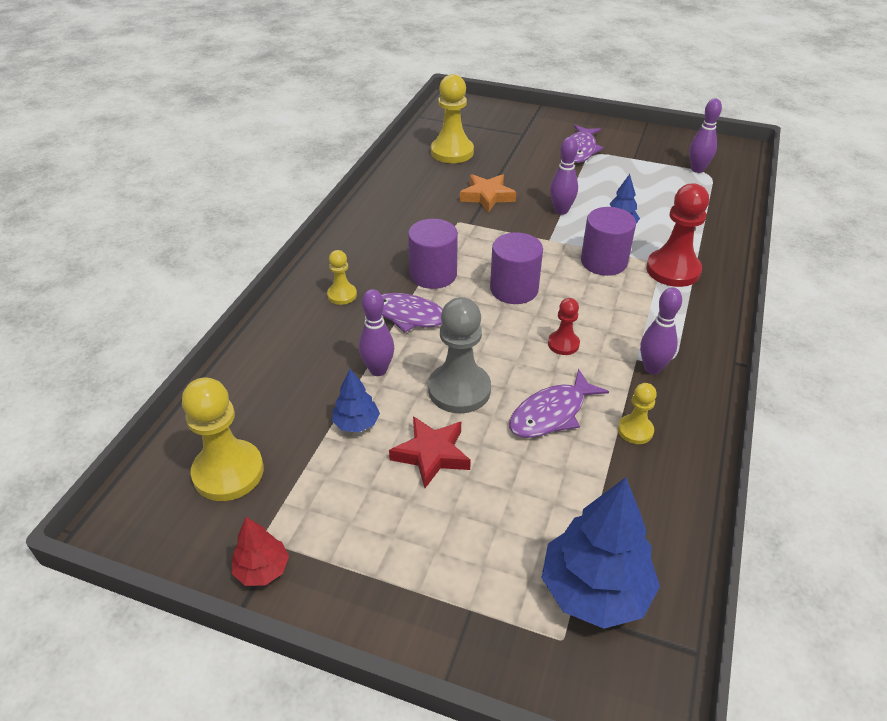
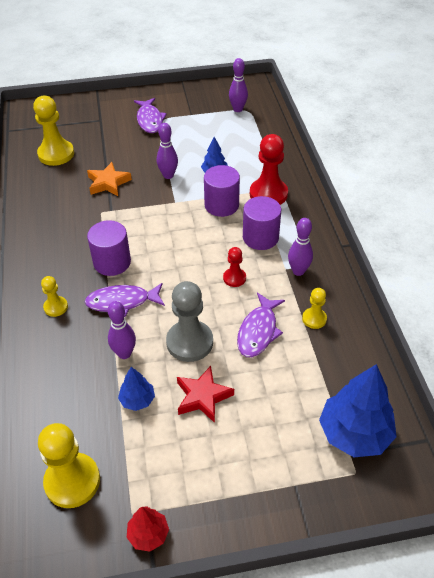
camera: 30 degrees left, 5 degrees up
purple cylinder [490,232,543,304] -> purple cylinder moved to [243,196,281,250]

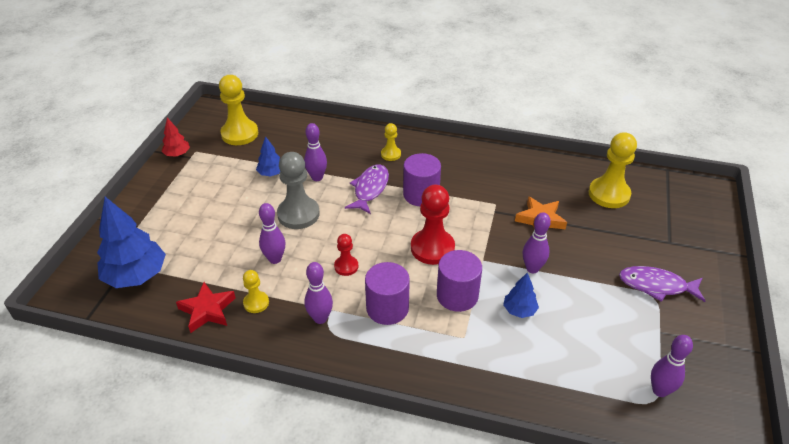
camera: 115 degrees right, 5 degrees down
red star [177,366,234,423] -> red star moved to [176,282,236,333]
purple fish [237,293,285,357] -> purple bowling pin [259,203,285,264]
red pawn [250,134,288,205] -> red pawn moved to [411,185,455,265]

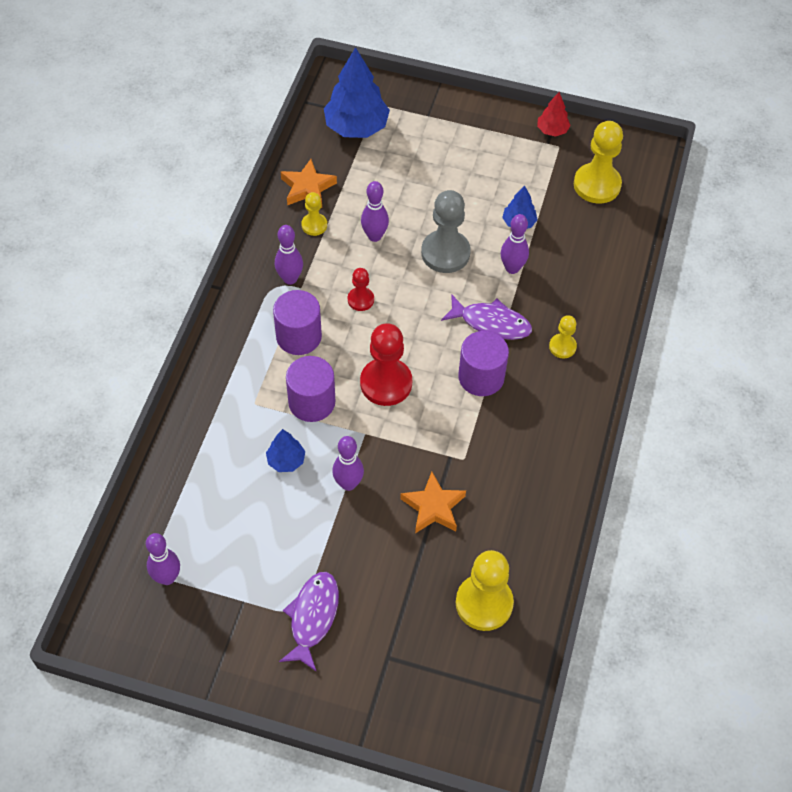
camera: 90 degrees right, 15 degrees up
red star [176,282,236,333] -> orange star [281,159,337,208]

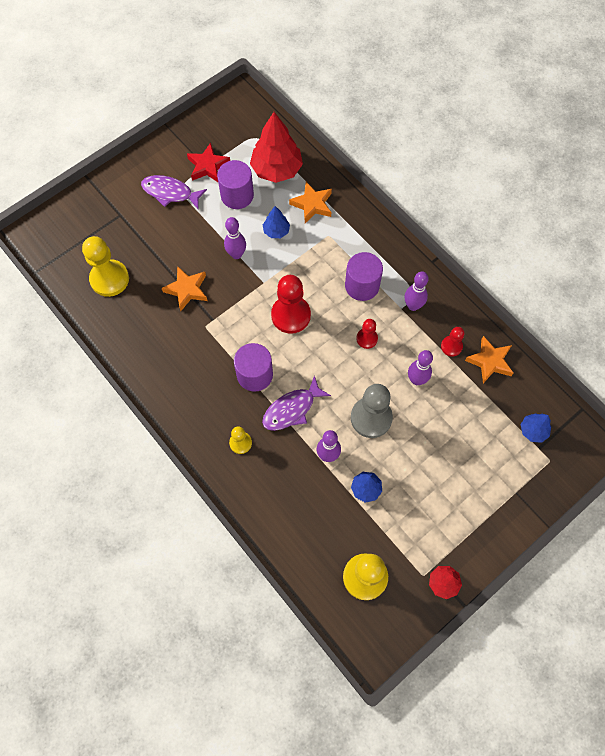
camera: 125 degrees right, 10 degrees up
purple bowling pin [146,533,180,585] -> none
purple fish [279,572,339,672] -> purple fish turned 150 degrees clockwise [141,175,207,209]
purple cylinder [286,356,335,422] -> purple cylinder moved to [217,160,254,209]
yellow pawn [301,192,327,236] -> red pawn [441,327,464,357]
blue tree [324,47,390,138] -> blue tree [521,413,551,443], size x0.51
none -> red star [187,143,230,182]
none -> red tree [250,112,303,183]
none -> orange star [289,182,332,223]

